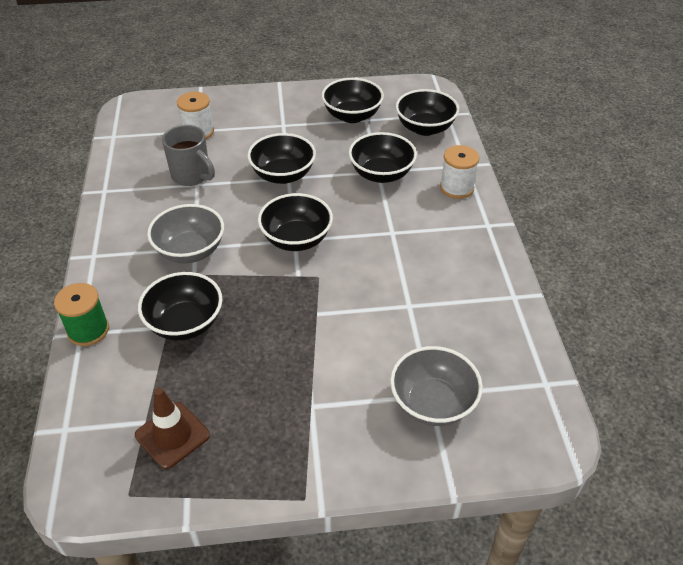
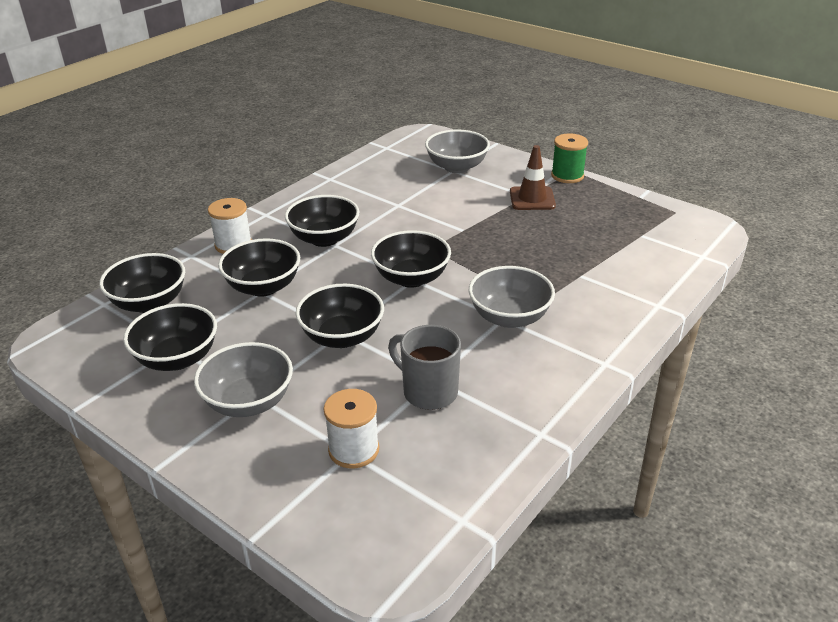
camera: 135 degrees left, 10 degrees down
green spool [54,283,109,346] -> green spool moved to [551,134,588,183]
brown traffic cone [135,388,210,469] -> brown traffic cone moved to [510,145,556,210]
black bowl [138,272,222,341] -> black bowl moved to [285,195,360,247]
grey mug [162,125,215,186] -> grey mug turned 45 degrees counterclockwise [388,325,461,410]
none -> grey bowl [194,342,293,417]

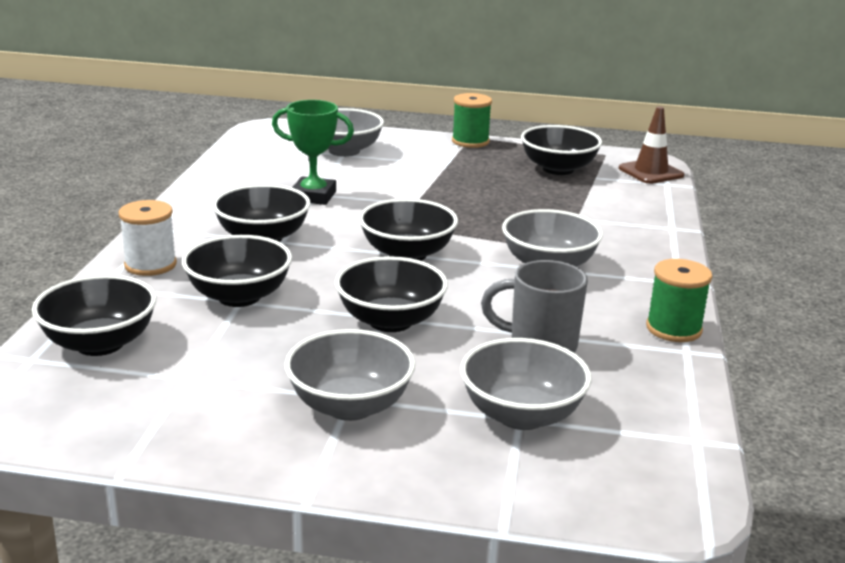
camera: 30 degrees left, 10 degrees down
black bowl [123,303,217,371] -> black bowl moved to [521,125,602,175]
white spool [324,389,379,469] -> grey bowl [460,338,592,430]
brown traffic cone [510,145,556,210] -> brown traffic cone moved to [619,106,684,184]
none -> green trophy [272,100,354,205]
none -> green spool [646,259,712,342]

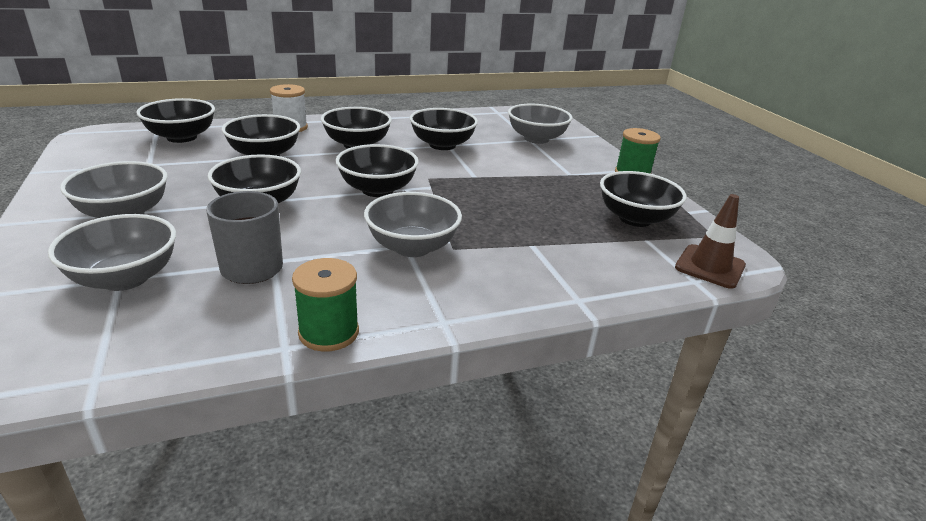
camera: 60 degrees right, 5 degrees up
green trophy [272,100,354,205] -> black bowl [410,108,478,150]

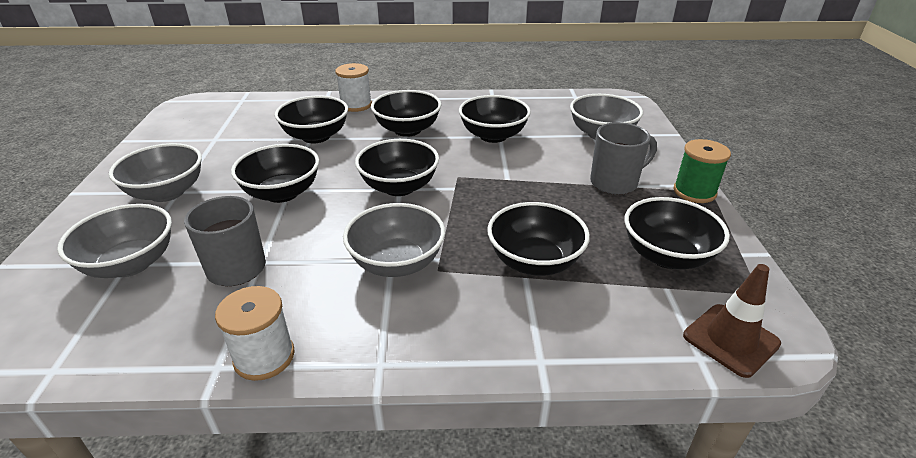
camera: 20 degrees right, 5 degrees up
black bowl [136,98,215,143] -> black bowl moved to [487,202,590,276]
green spool [292,258,359,352] -> white spool [215,286,295,381]
none -> grey mug [590,122,657,195]

